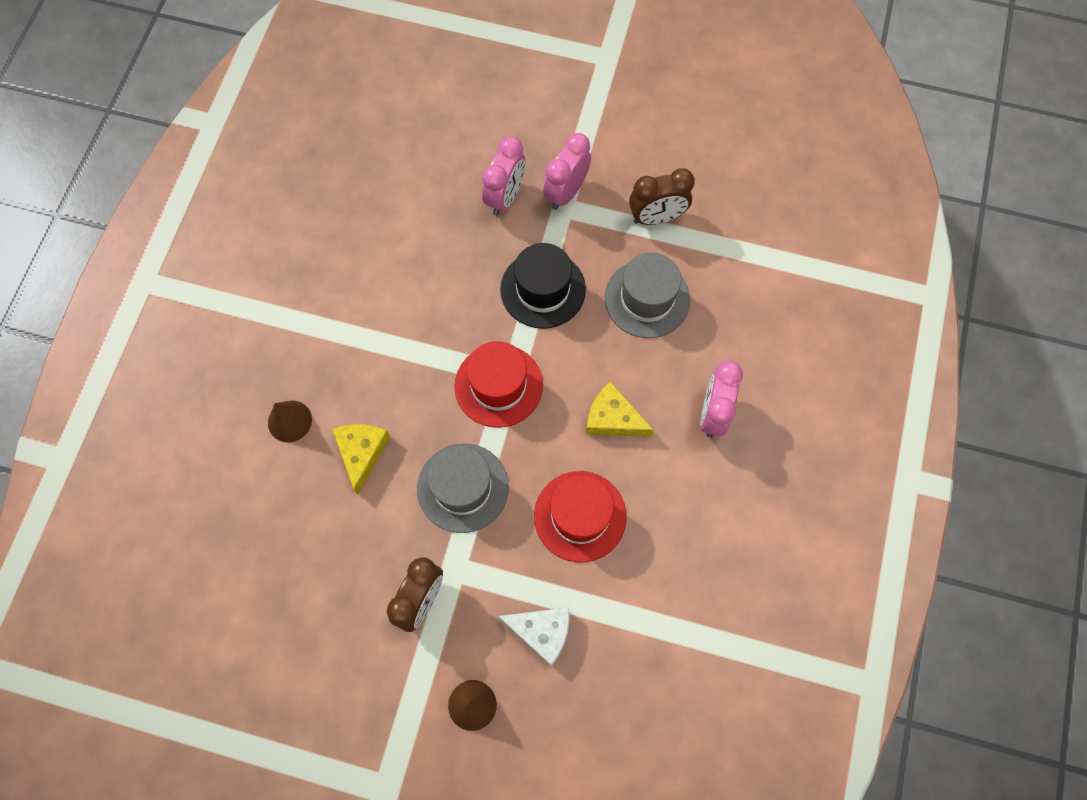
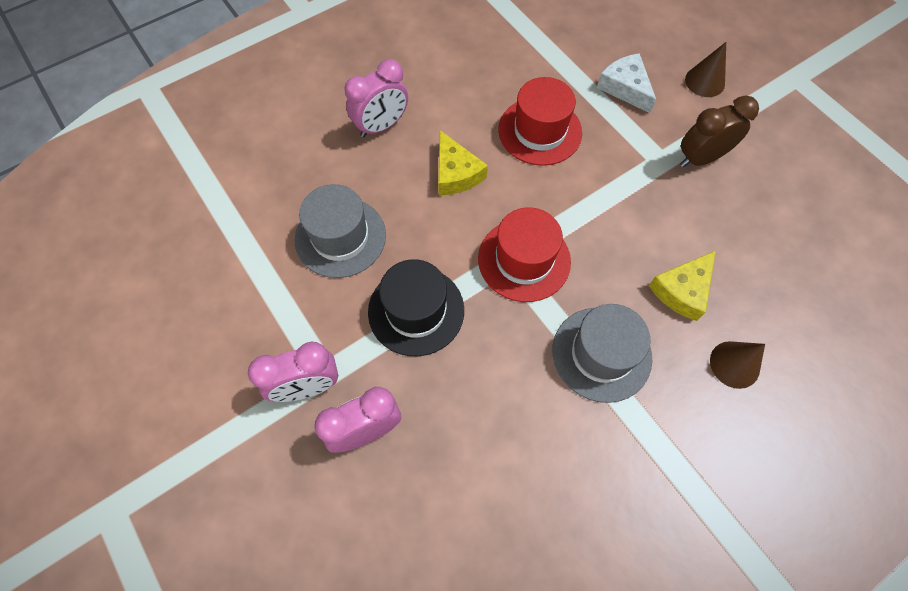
camera: 140 degrees left, 5 degrees down
grey hat [417,443,509,533] -> grey hat moved to [552,304,652,403]
brown clock [629,169,695,225] -> none

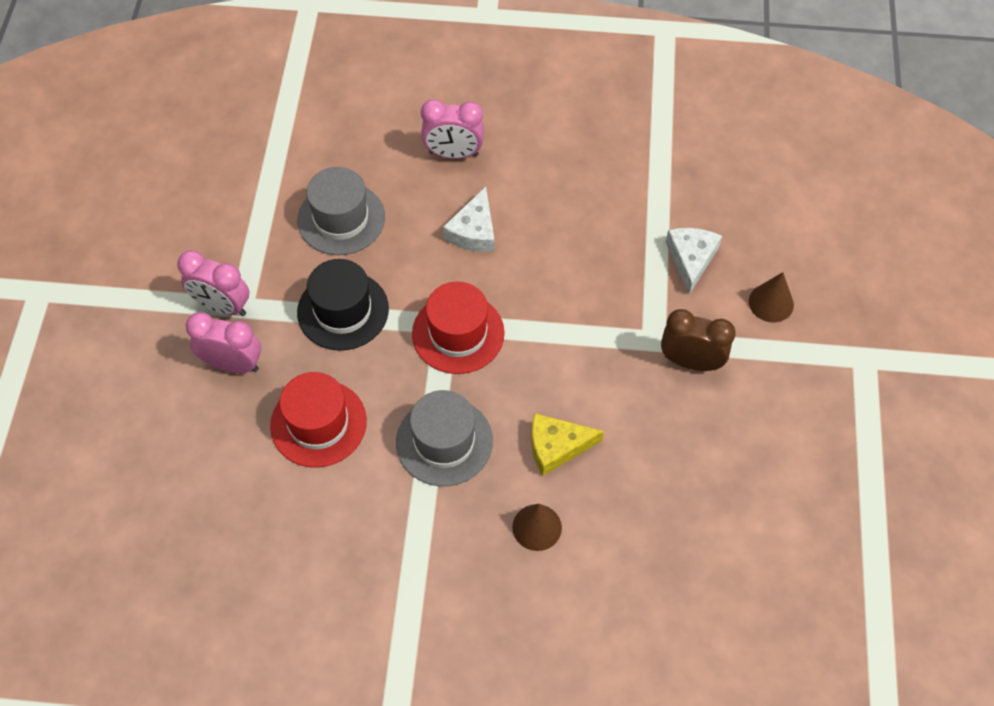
camera: 40 degrees right, 5 degrees down
yellow cheese [438,130,488,195] -> white cheese [443,187,495,252]
red hat [498,77,582,166] -> red hat moved to [270,372,367,467]

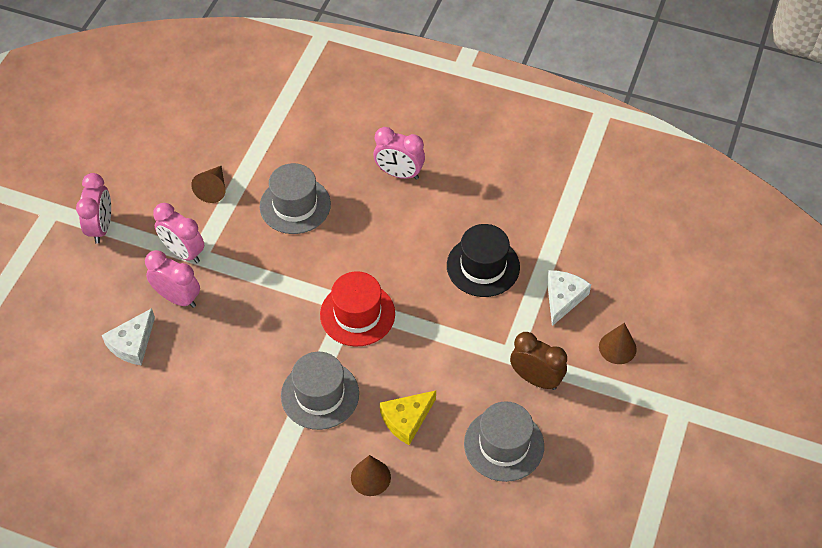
camera: 15 degrees right, 5 degrees down
red hat [270,372,367,467] -> none
black hat [297,259,389,351] -> black hat moved to [447,224,520,297]
white cheese [443,187,495,252] -> white cheese moved to [102,308,155,365]
yellow cheese [531,413,604,476] -> yellow cheese turned 45 degrees counterclockwise [380,390,436,445]
none -> pink clock [76,173,111,244]
none -> brown cone [191,166,225,203]
none -> grey hat [464,401,544,482]

